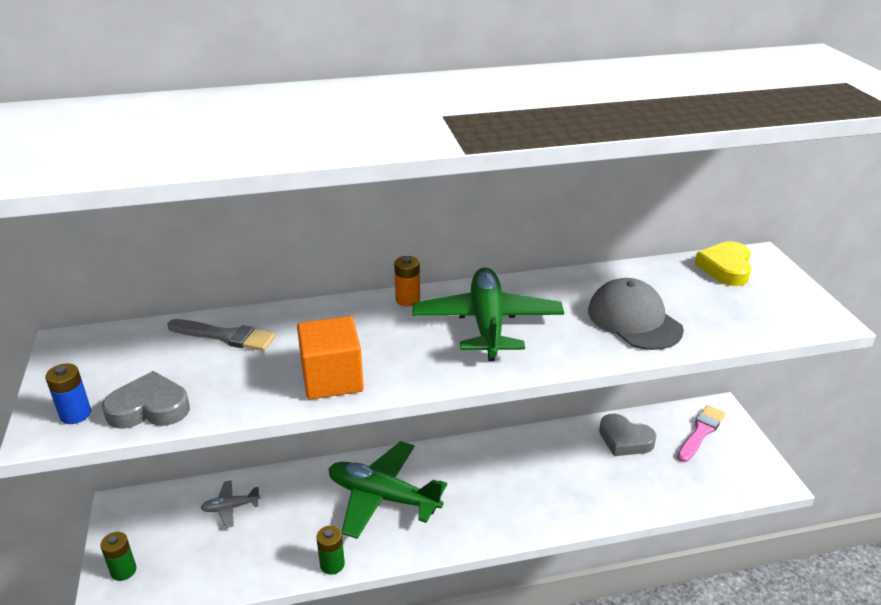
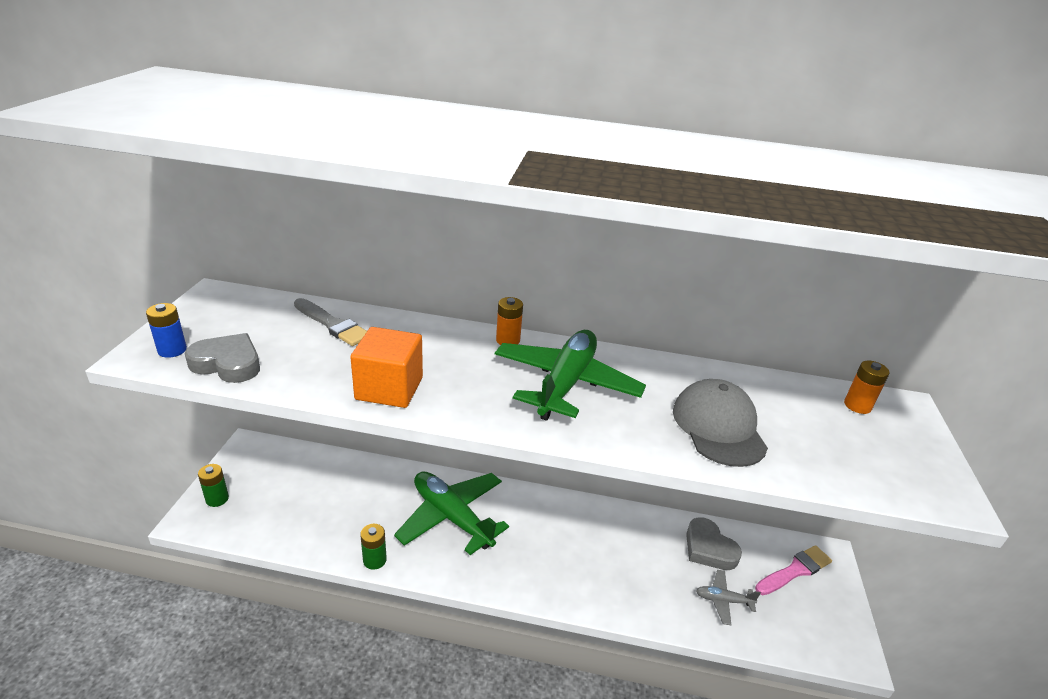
camera: 20 degrees right, 0 degrees up
grey plane [201,480,260,528] -> grey plane moved to [696,570,761,625]
yellow heart [695,241,752,286] -> orange battery [844,361,889,414]

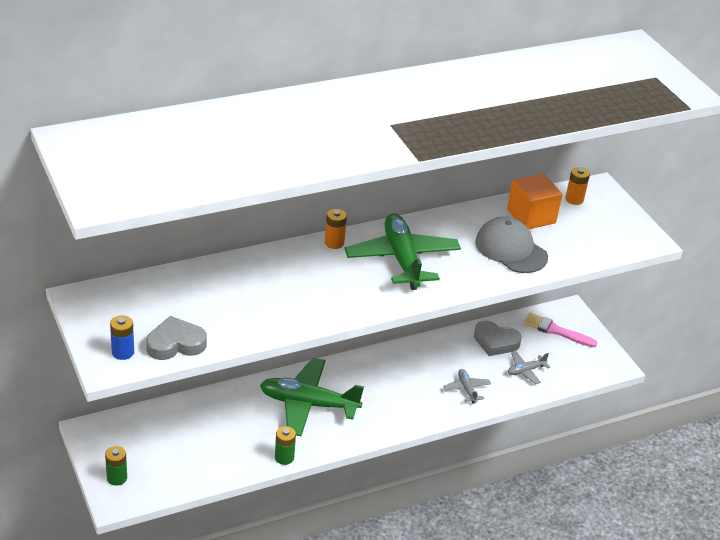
camera: 35 degrees left, 5 degrees up
grey brush [294,298,367,346] -> none
orange cube [350,327,423,408] -> orange cube moved to [507,174,562,229]
pink brush [755,545,832,595] -> pink brush turned 90 degrees counterclockwise [524,313,597,347]
none -> grey plane [443,369,491,403]

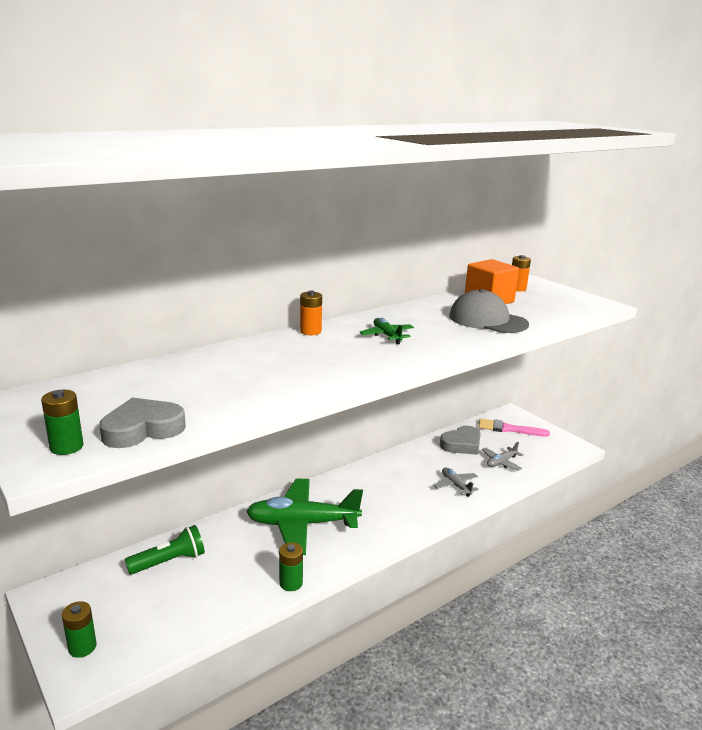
camera: 10 degrees left, 15 degrees down
blue battery [110,315,134,360] -> green battery [41,390,83,455]
green plane [344,213,461,290] -> green plane [359,318,414,344], size x0.46
grey heart [474,321,522,356] -> grey heart turned 45 degrees counterclockwise [440,426,481,455]
none -> green flashlight [125,525,205,575]

